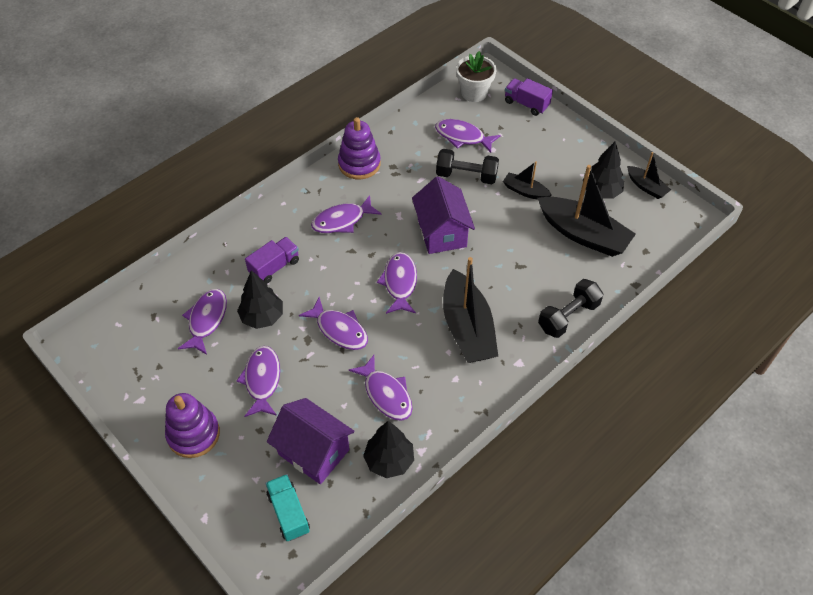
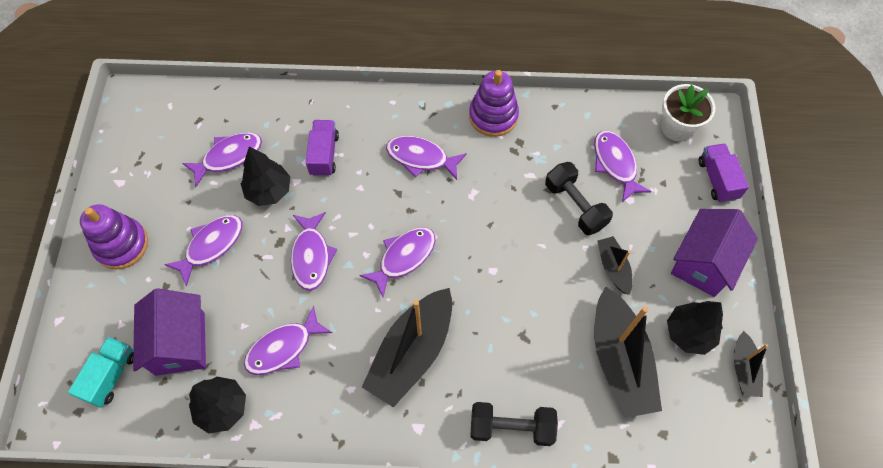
camera: 45 degrees right, 10 degrees up
purple truck [245,237,299,284] -> purple truck turned 90 degrees counterclockwise [306,120,339,177]
purple fish [349,355,413,421] -> purple fish turned 45 degrees clockwise [244,305,332,375]
purple house [412,176,475,254] -> purple house moved to [671,209,758,297]

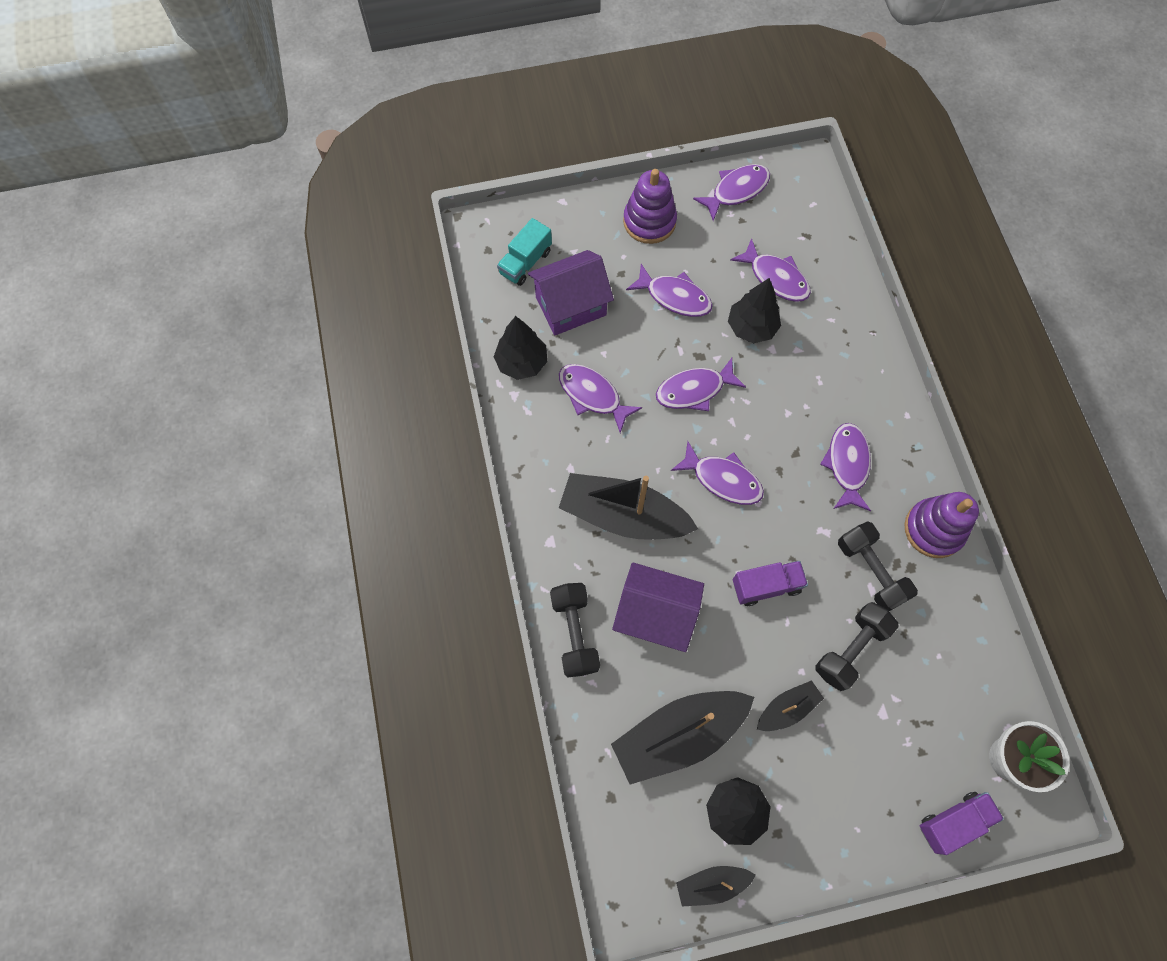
camera: 75 degrees right, 5 degrees up
turquoise truck [68,337,133,408] -> turquoise truck turned 120 degrees clockwise [497,218,552,286]
purple truck [306,120,339,177] -> purple truck moved to [733,561,808,606]
purple fish [594,131,652,202] -> purple fish moved to [693,164,770,221]
purple house [671,209,758,297] -> purple house moved to [612,562,704,652]
none -> black dumbbell [838,521,918,611]

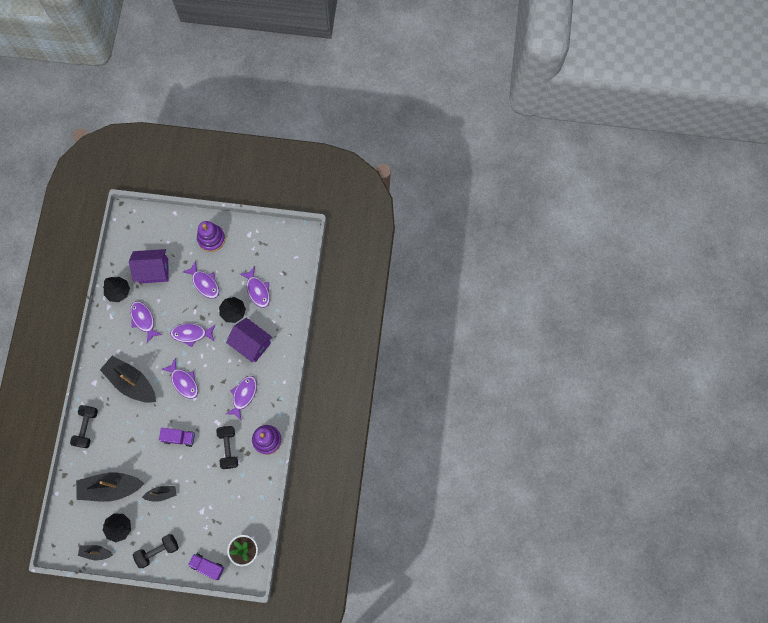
camera: 20 degrees right, 5 degrees up
turquoise truck [497,218,552,286] -> none
purple house [612,562,704,652] -> purple house moved to [226,318,272,362]
purple fish [693,164,770,221] -> none
black dumbbell [815,602,899,691] -> black dumbbell moved to [133,534,179,568]
purple truck [920,792,1004,855] -> purple truck turned 150 degrees counterclockwise [188,554,224,580]

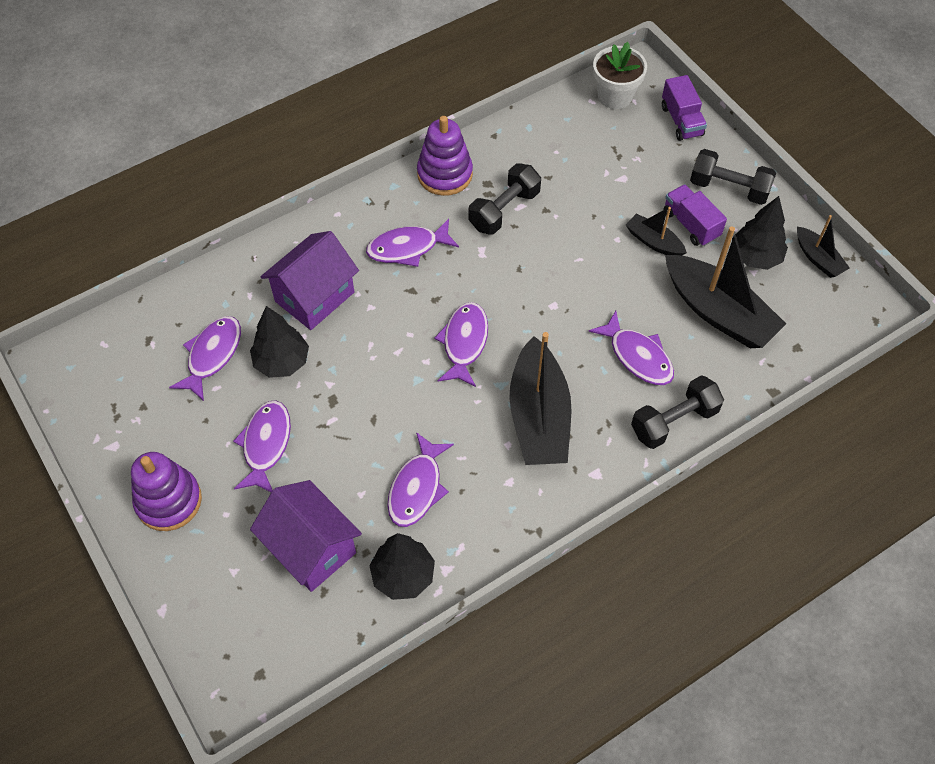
camera: 130 degrees left, 15 degrees down
purple truck [159,428,195,447] -> purple truck moved to [664,184,727,246]
purple fish [170,323,215,347] -> purple fish moved to [589,311,674,385]
purple house [226,318,272,362] -> purple house turned 45 degrees clockwise [261,231,359,330]

